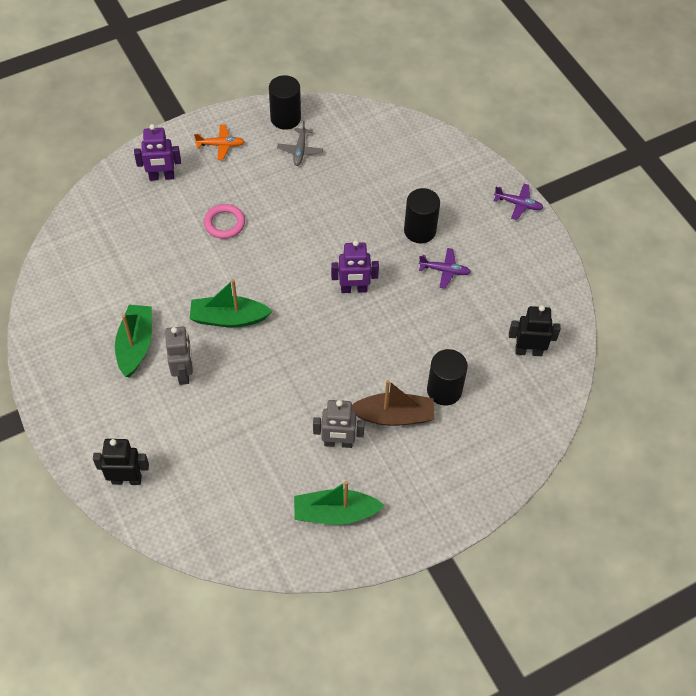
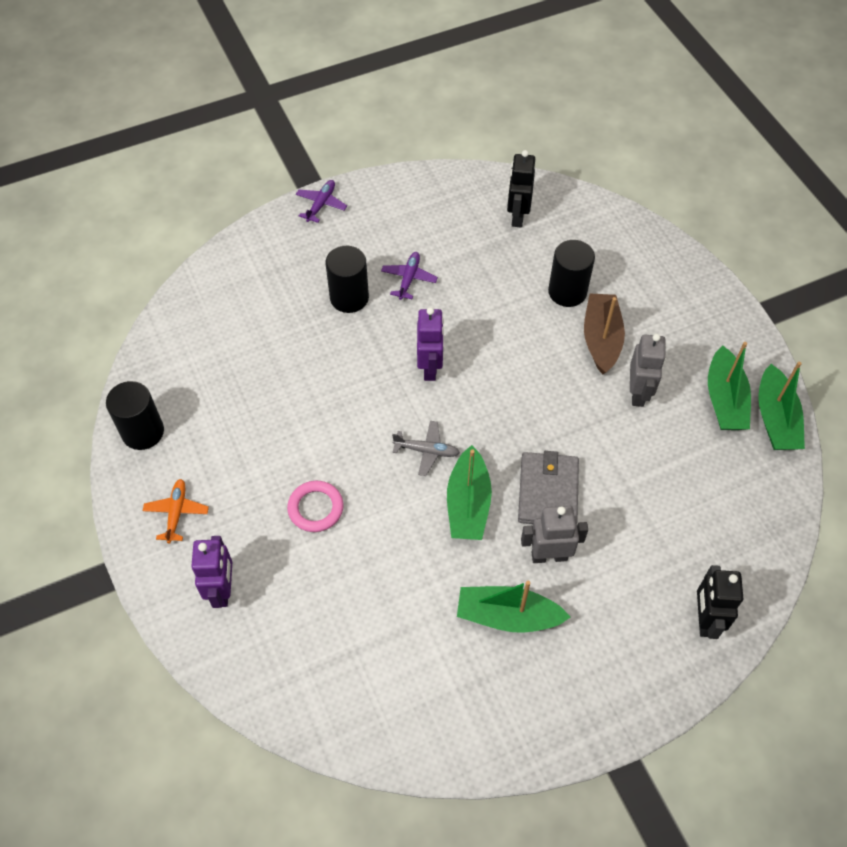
camera: 85 degrees left, 0 degrees up
grey plane [277,121,323,166] -> grey plane moved to [392,421,460,476]
none -> grey wallet [518,451,579,524]
none -> green boat [758,362,805,450]

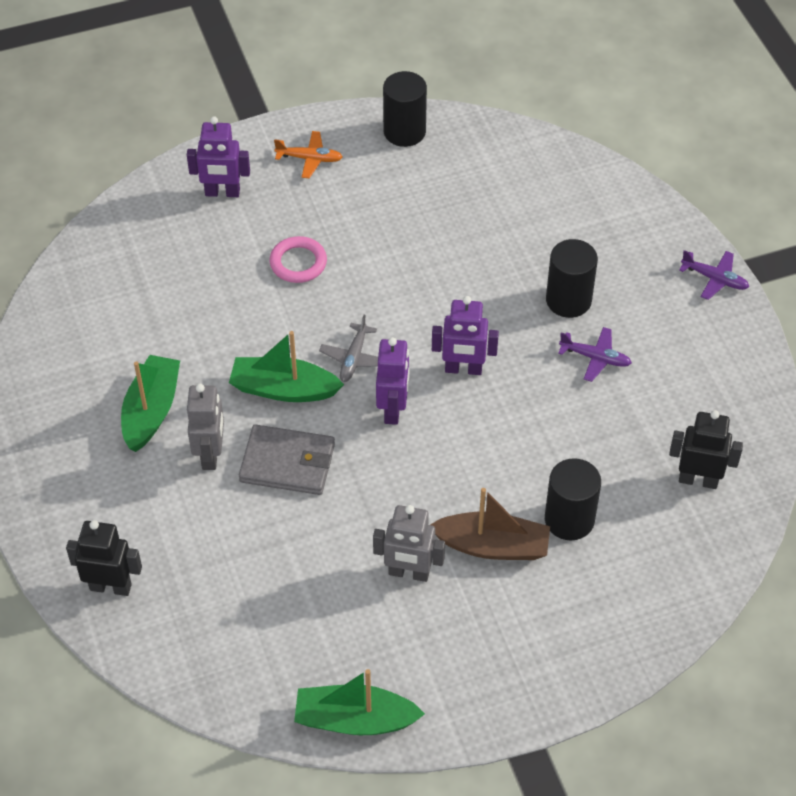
camera: 95 degrees right, 5 degrees down
green boat [708,342,751,430] -> none
none -> purple robot [376,337,409,425]

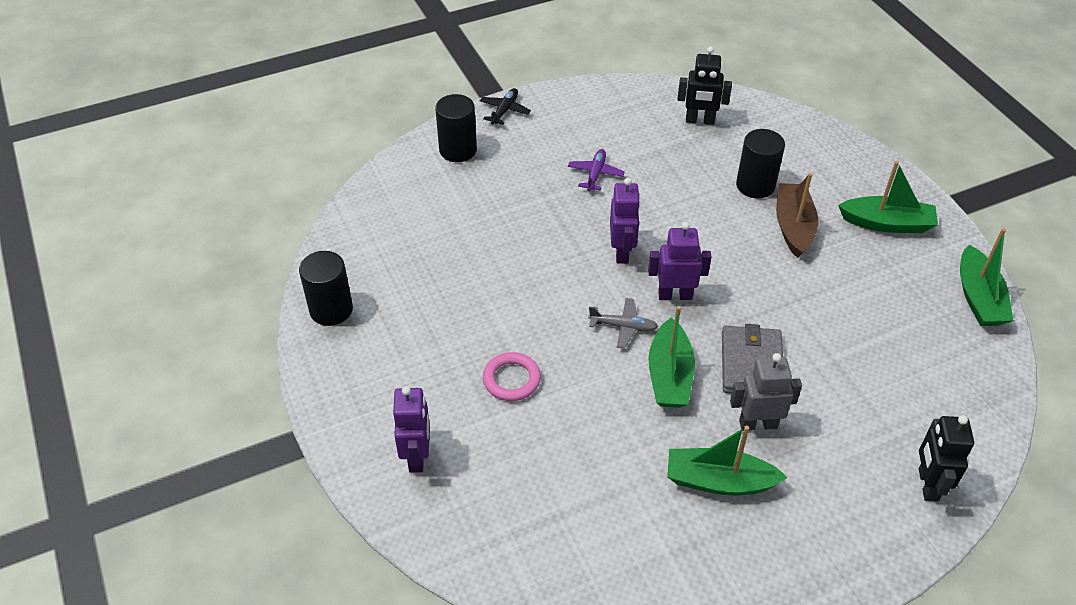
camera: 95 degrees left, 5 degrees down
orange plane [274,131,343,178] -> none
grey robot [373,505,445,582] -> none
black cylinder [546,239,598,318] -> black cylinder moved to [435,94,477,162]
black robot [669,410,743,489] -> black robot turned 90 degrees counterclockwise [677,46,732,125]
purple plane [679,250,749,300] -> black plane [480,88,531,125]
none -> green boat [838,161,938,233]

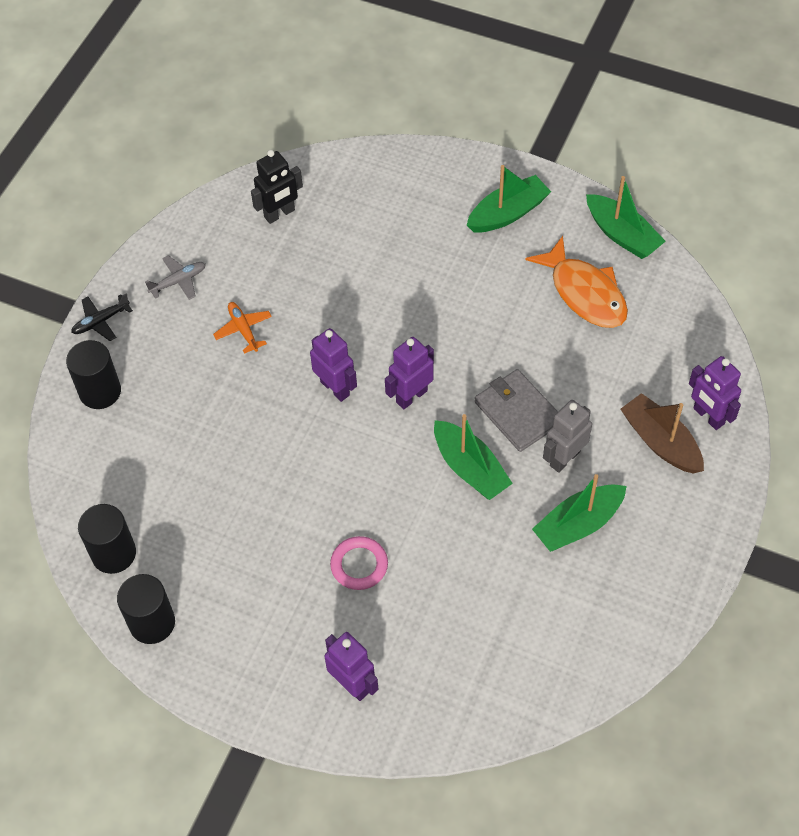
camera: 40 degrees left, 10 degrees up
black plane [480,88,531,125] -> black plane turned 105 degrees counterclockwise [71,293,133,341]
purple plane [568,149,625,191] -> orange plane [213,302,272,354]
grey plane [588,298,658,349] -> grey plane moved to [145,255,206,300]
black cylinder [736,129,785,198] -> black cylinder moved to [78,504,136,574]
brown boat [776,173,818,258] -> brown boat moved to [620,393,704,473]
black robot [919,415,974,502] -> purple robot [689,356,741,430]
none -> orange fish [526,236,628,328]

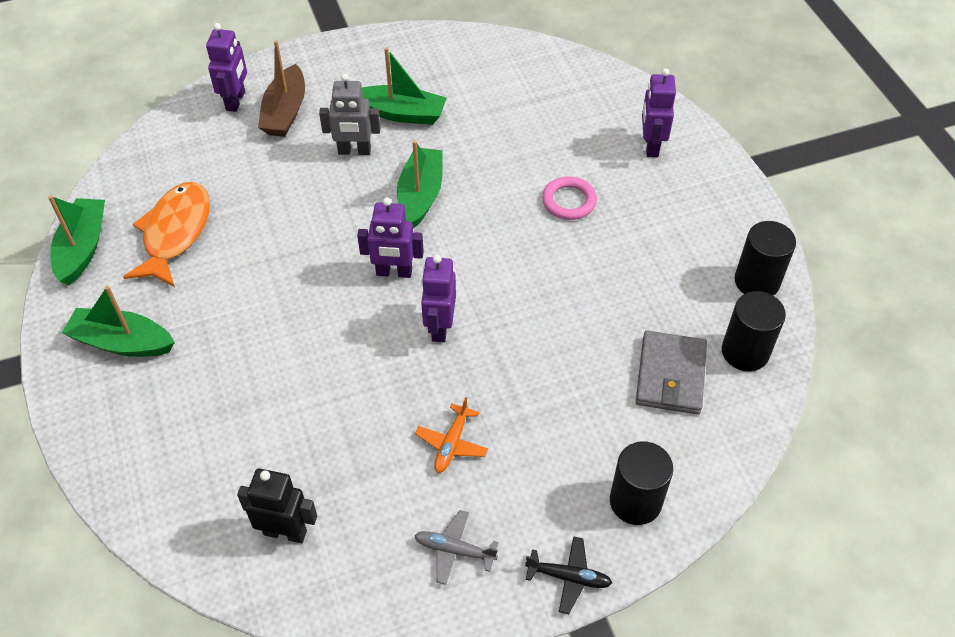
camera: 135 degrees left, 5 degrees down
grey wallet [475,369,558,452] -> grey wallet moved to [636,331,707,414]

